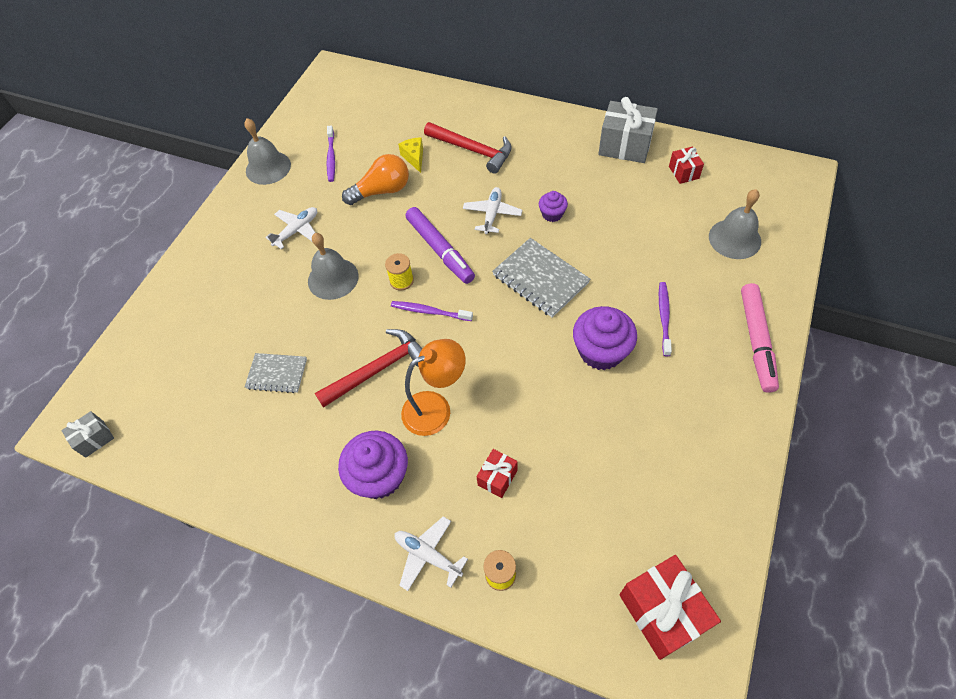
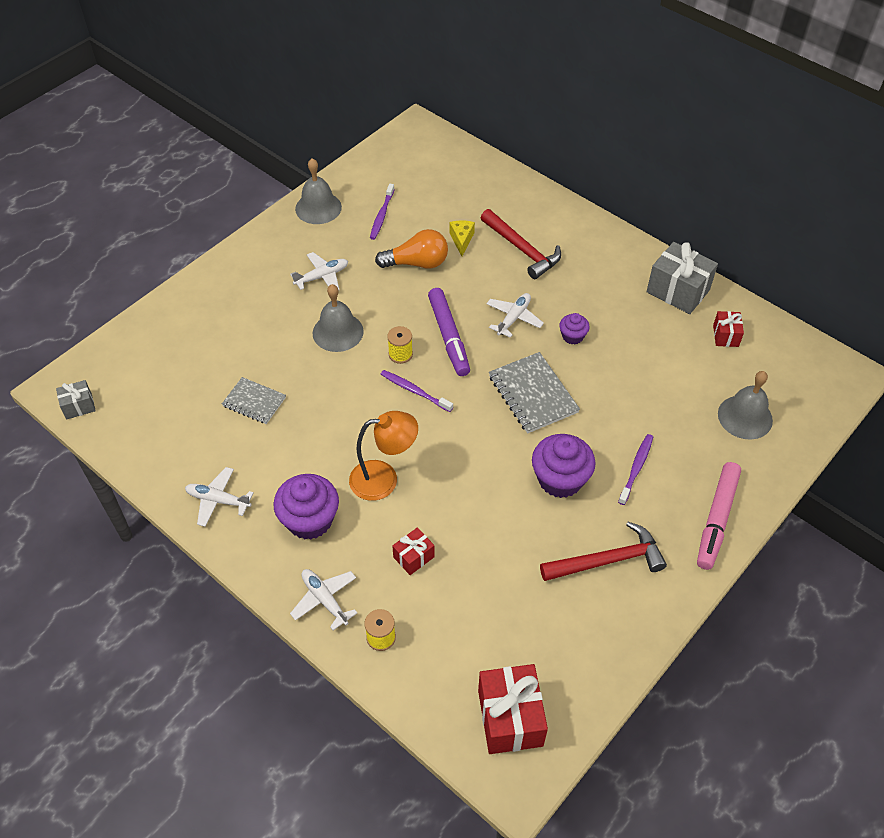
camera: 15 degrees right, 5 degrees down
red hammer [315,329,423,408] -> red hammer moved to [540,522,667,581]
none -> white plane [185,467,254,527]

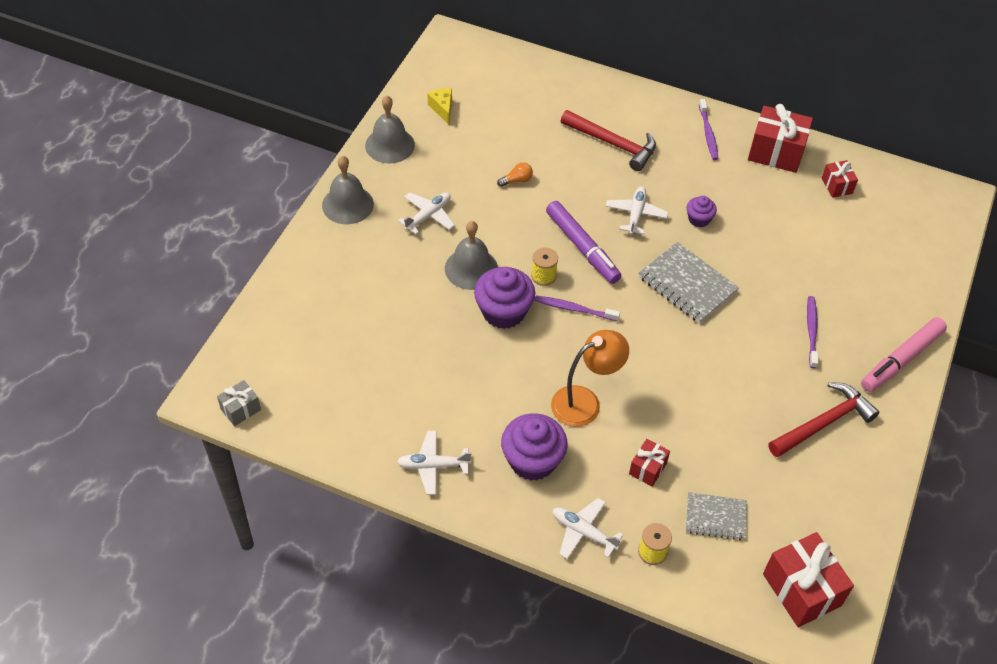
camera: 20 degrees left, 0 degrees up
grey notebook [222,377,286,424] -> grey notebook moved to [686,492,747,540]
purple toothbrush [370,184,395,240] -> purple toothbrush moved to [699,99,718,160]
orange light bulb [375,229,448,269] -> orange light bulb [497,162,533,187], size x0.49
yellow cheese [450,221,475,256] -> yellow cheese moved to [427,88,452,125]
purple cupcake [532,434,596,498] -> purple cupcake moved to [474,267,535,329]
grey gift [646,242,718,314] -> red gift [748,104,813,173]
pink marker [697,462,741,570] -> pink marker turned 45 degrees clockwise [861,317,947,392]
grey bell [718,371,773,440] -> grey bell moved to [322,156,374,224]

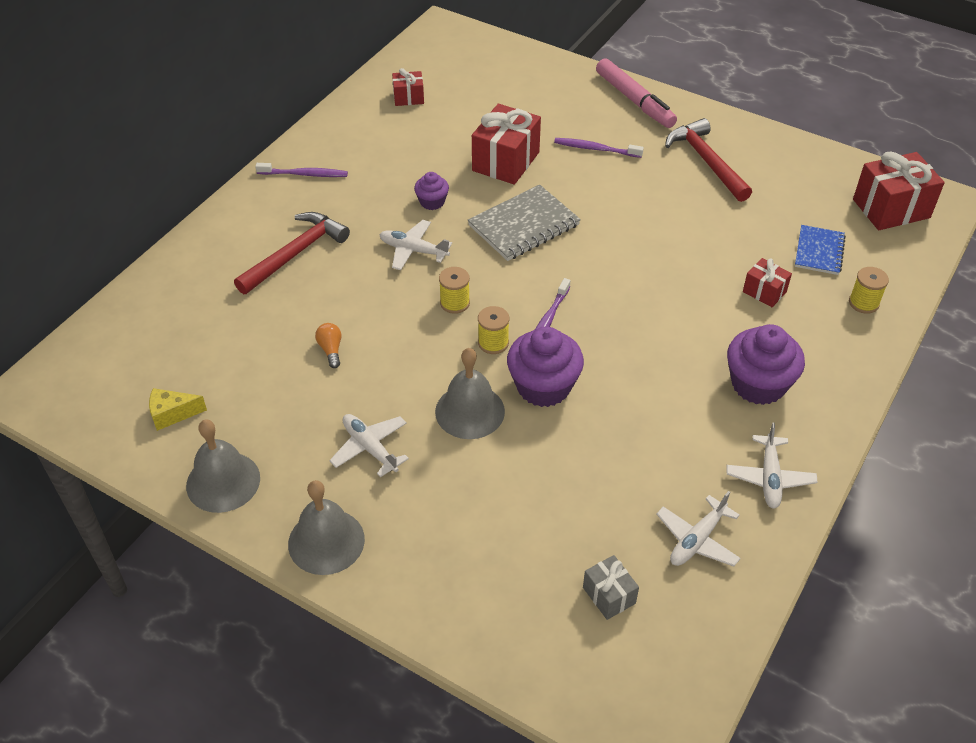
camera: 80 degrees left, 5 degrees down
grey gift [217,380,261,426] -> grey gift moved to [583,555,639,620]
purple marker [546,201,621,284] -> yellow spool [439,267,470,314]
orange lamp [551,330,629,427] -> none
white plane [553,498,623,559] -> white plane moved to [656,491,741,567]
grey notebook [686,492,747,540] -> blue notebook [795,225,846,275]
red gift [748,104,813,173] -> red gift moved to [472,104,541,185]

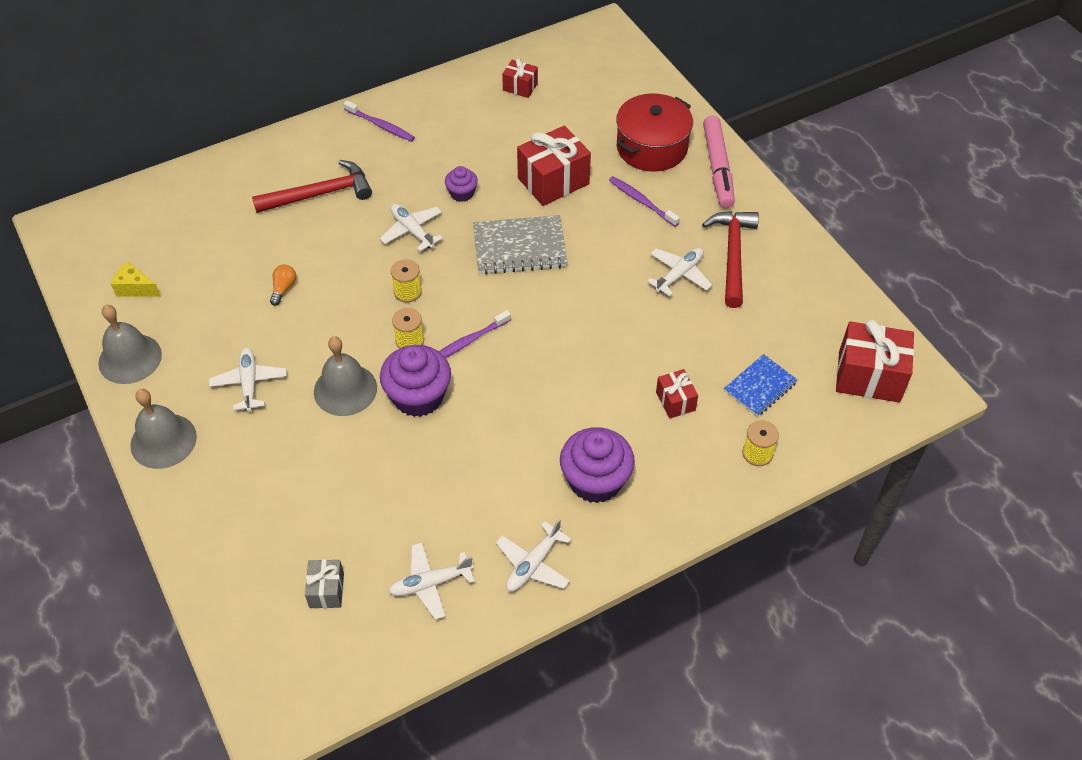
camera: 30 degrees right, 5 degrees up
none -> red pot [616,93,693,172]
none -> white plane [647,248,712,297]

